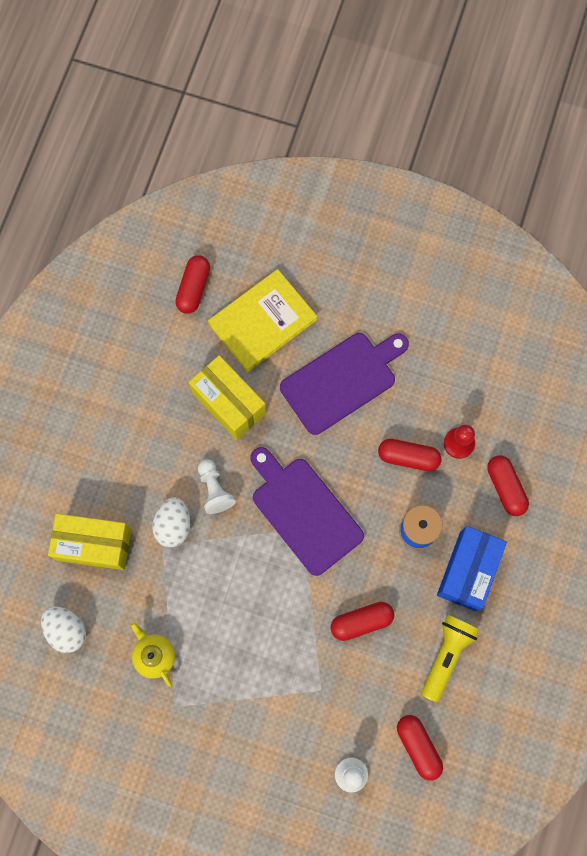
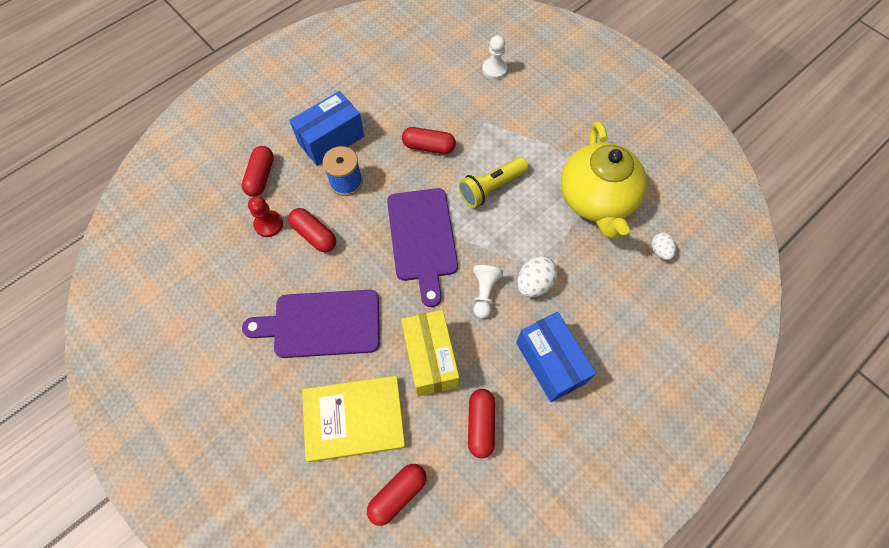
camera: 150 degrees left, 10 degrees down
white egg [41,606,86,653] -> white egg [652,233,676,260], size x0.63
yellow box [48,513,132,570] -> none
yellow teapot [131,622,175,687] -> yellow teapot [561,121,647,239], size x2.19
red capsule [397,715,443,781] -> red capsule moved to [468,389,495,458]
yellow flashlight [421,615,480,703] -> yellow flashlight moved to [458,157,528,208]
none -> blue box [516,312,596,402]

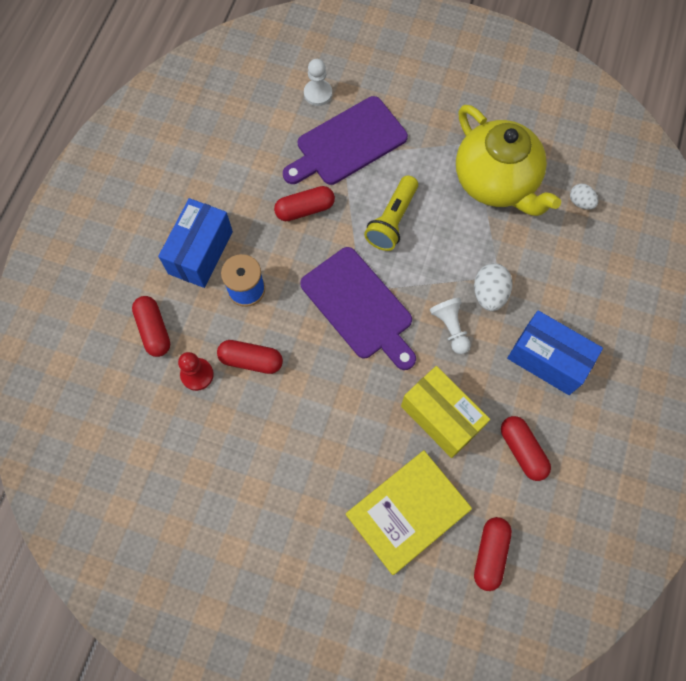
camera: 30 degrees left, 5 degrees up
purple cutting board [242,290,380,358] -> purple cutting board moved to [283,96,408,185]

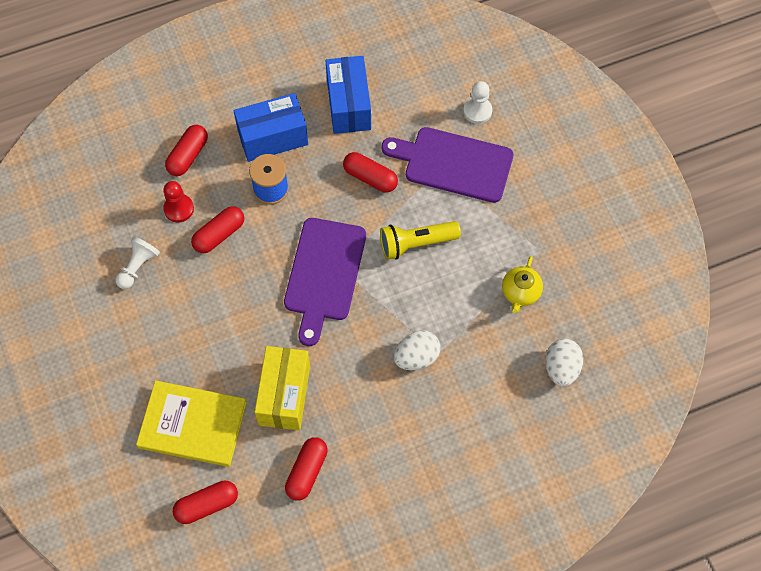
camera: 50 degrees right, 5 degrees down
red capsule [217,340,283,374] -> red capsule turned 75 degrees clockwise [191,206,244,253]
white pawn [430,297,471,354] -> white pawn moved to [115,236,160,289]
yellow teapot [456,105,561,216] -> yellow teapot [502,256,543,314], size x0.46
blue box [507,310,603,395] -> blue box moved to [326,56,371,134]
white egg [570,184,598,210] -> white egg [545,339,583,387], size x1.57

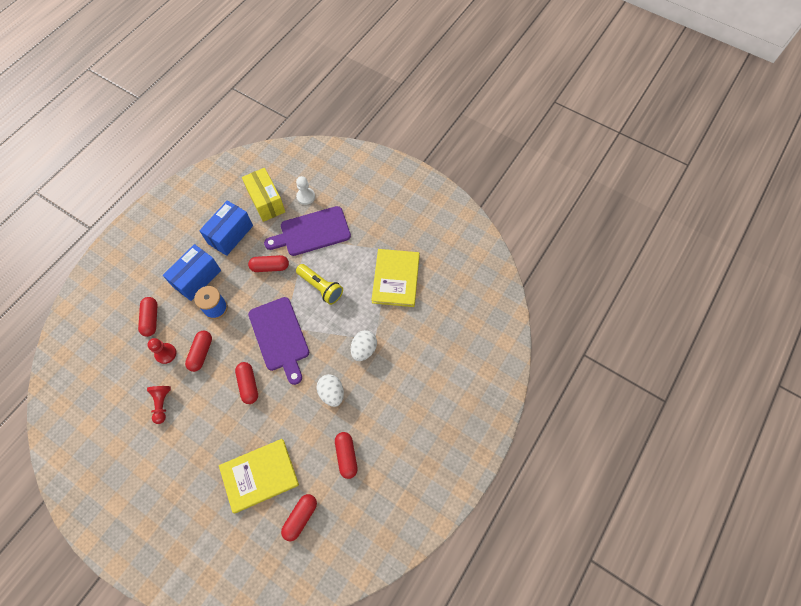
camera: 35 degrees left, 0 degrees up
white pawn [115,236,160,289] -> red pawn [147,386,171,424]
yellow box [255,346,310,430] -> yellow box moved to [242,168,286,222]
blue box [326,56,371,134] -> blue box turned 75 degrees clockwise [199,200,253,256]
yellow flashlight [380,221,461,260] -> yellow flashlight turned 90 degrees counterclockwise [296,264,343,305]
yellow teapot [502,256,543,314] -> yellow book [371,249,420,307]
white egg [545,339,583,387] -> white egg moved to [317,374,344,407]
none -> red capsule [235,362,258,404]

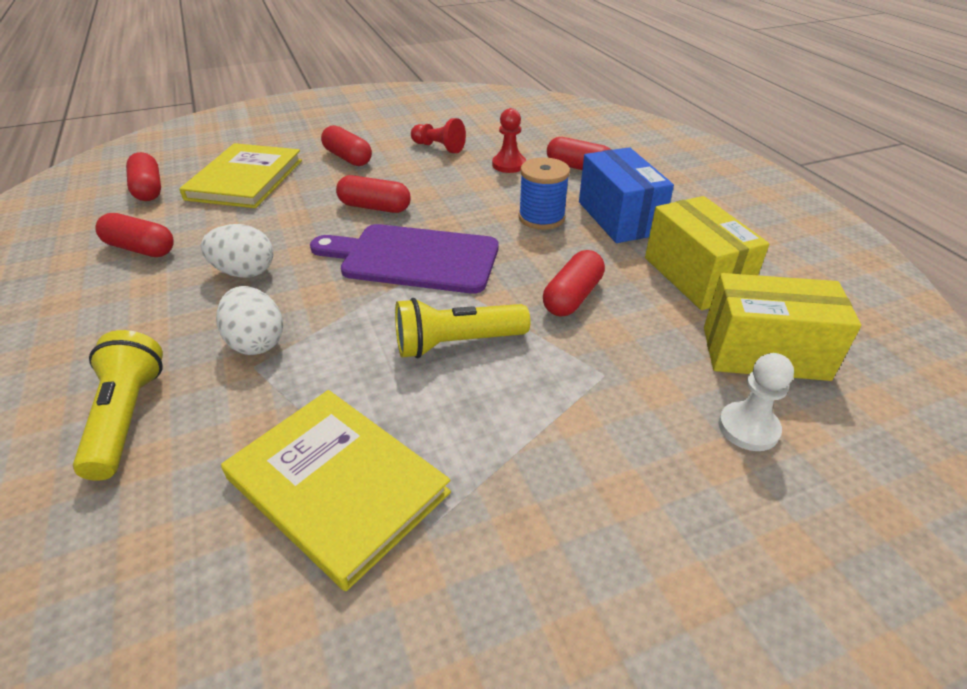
camera: 125 degrees right, 25 degrees down
red capsule [185,331,212,372] -> red capsule moved to [321,125,372,166]
blue box [199,200,253,256] -> yellow box [645,196,769,310]
purple cutting board [264,206,351,256] -> none
none -> yellow flashlight [73,330,163,481]

